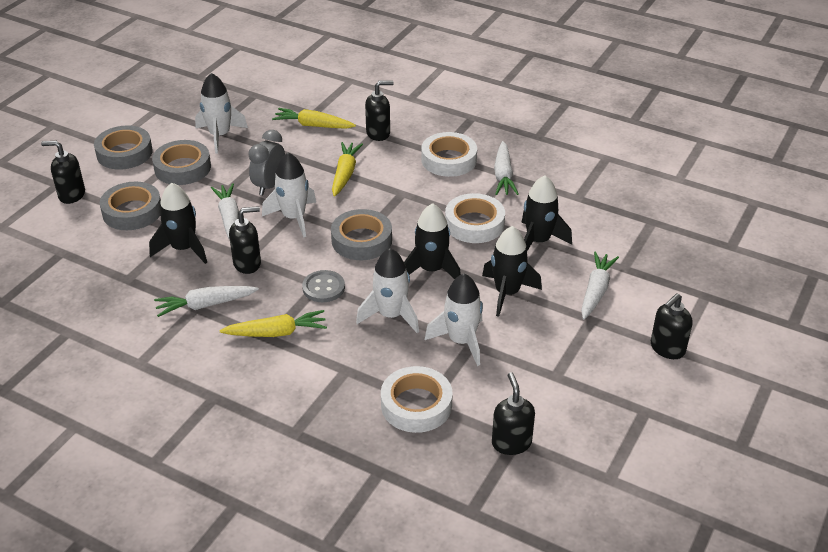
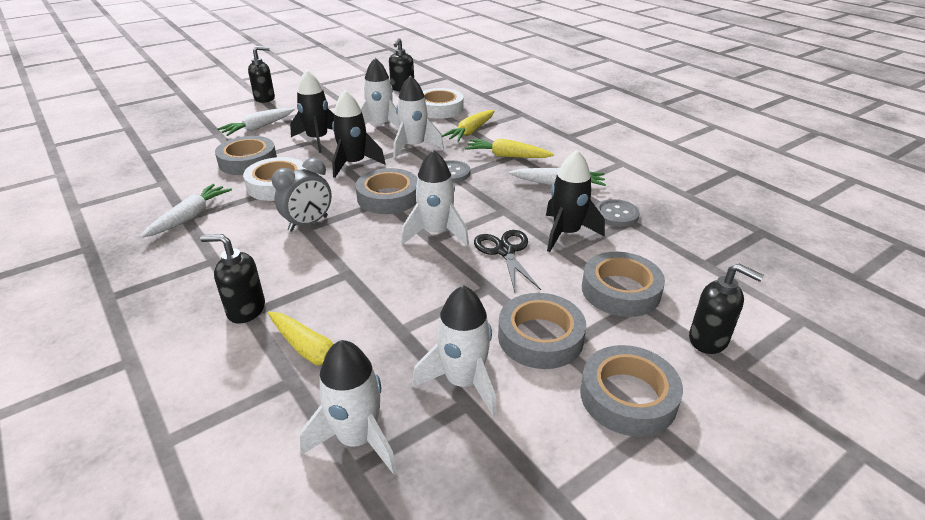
camera: 155 degrees left, 5 degrees down
white carrot [211,183,239,240] -> black scissors [474,230,541,292]
black soap dispenser [229,206,261,274] -> none
grey clock [248,130,285,195] -> grey clock moved to [272,158,332,232]
yellow carrot [332,142,363,196] -> yellow carrot moved to [442,110,494,142]
white tape [421,132,477,177] -> none
black rocket [521,175,572,251] -> grey tape [215,136,277,175]
none -> white rocket [300,340,397,474]
none -> grey button [596,199,640,227]

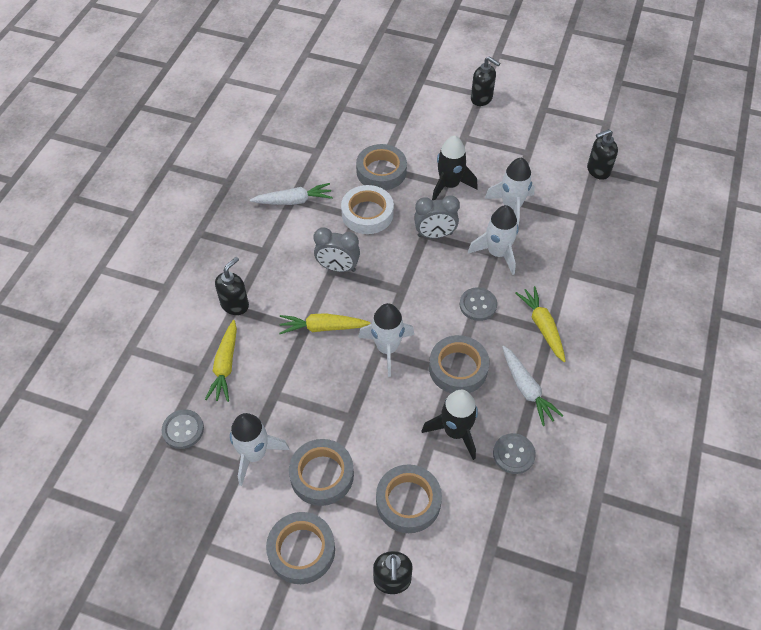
camera: 55 degrees right, 20 degrees up
black soap dispenser [200,234,265,324] -> black soap dispenser turned 60 degrees clockwise [215,257,249,315]
white carrot [217,108,295,136] -> none
white rocket [300,340,397,474] -> grey button [161,409,204,449]
black rocket [332,90,386,178] -> grey clock [414,195,460,238]
grey tape [356,168,417,214] -> grey tape moved to [429,335,489,393]
white tape [423,88,463,119] -> none
yellow carrot [442,110,494,142] -> yellow carrot moved to [279,313,370,334]
black scissors [474,230,541,292] -> none

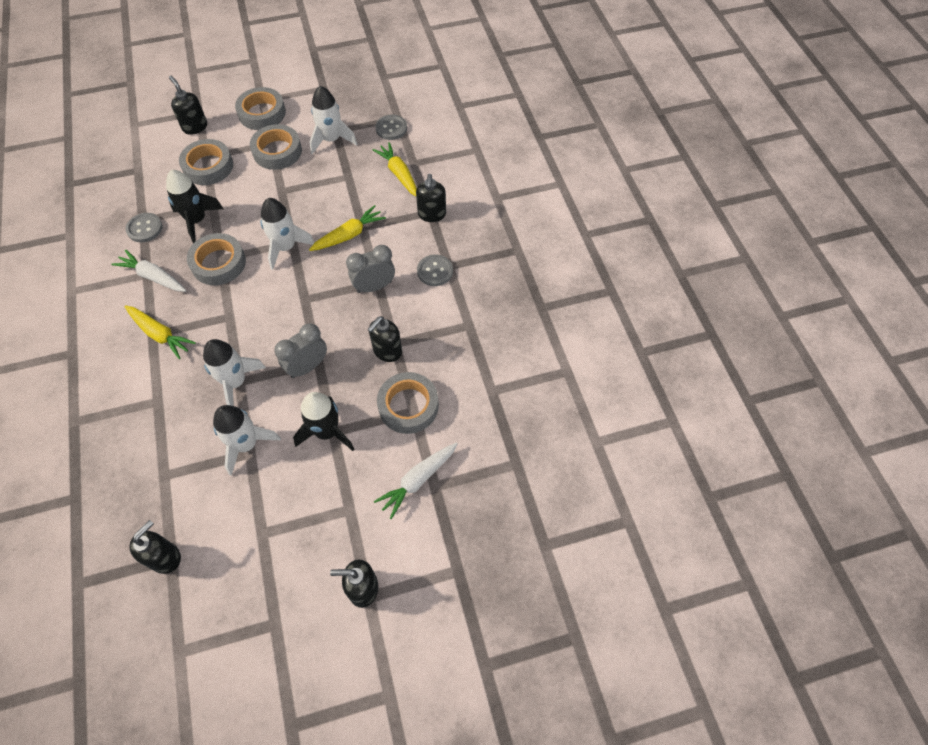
camera: 145 degrees right, 5 degrees up
white carrot [250,183,333,205] -> white carrot moved to [374,443,457,519]
white tape [341,185,394,234] -> black soap dispenser [367,316,402,362]
grey button [460,287,497,321] -> grey button moved to [417,255,453,286]

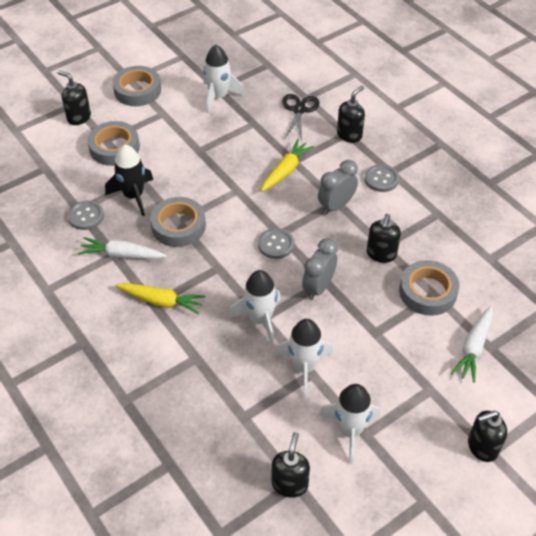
camera: 20 degrees left, 10 degrees down
grey tape [250,124,302,170] -> none
white rocket [261,198,315,270] -> white rocket moved to [318,384,381,464]
black rocket [293,392,354,451] -> none
yellow carrot [373,142,417,196] -> black scissors [282,94,320,140]
grey button [375,115,407,140] -> grey button moved to [258,228,295,259]
black soap dispenser [416,174,446,222] -> black soap dispenser turned 120 degrees counterclockwise [337,86,365,143]

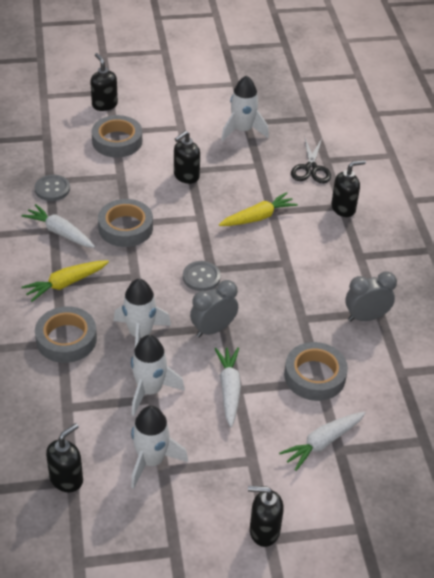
camera: 25 degrees right, 5 degrees down
black rocket [105,144,153,216] -> none
grey tape [113,66,161,106] -> grey tape moved to [35,306,97,363]
yellow carrot [115,283,205,314] -> yellow carrot turned 105 degrees clockwise [22,260,109,302]
black scissors [282,94,320,140] -> black scissors turned 150 degrees clockwise [291,138,331,183]
grey clock [318,160,358,215] -> grey clock moved to [345,271,397,322]
grey button [365,164,399,192] -> none
black soap dispenser [367,214,401,263] -> black soap dispenser moved to [174,131,200,184]
none -> white carrot [215,348,241,428]

